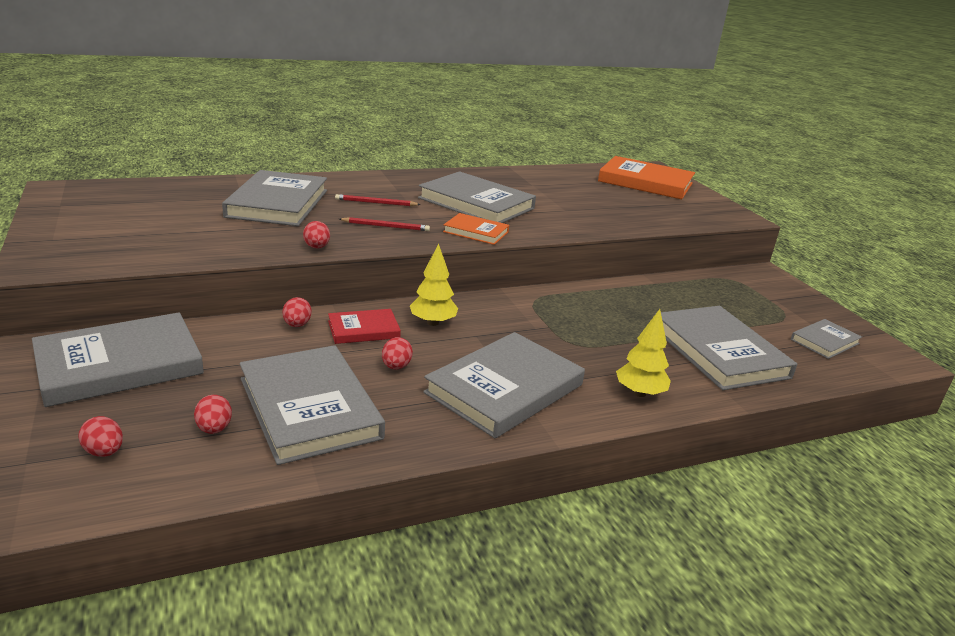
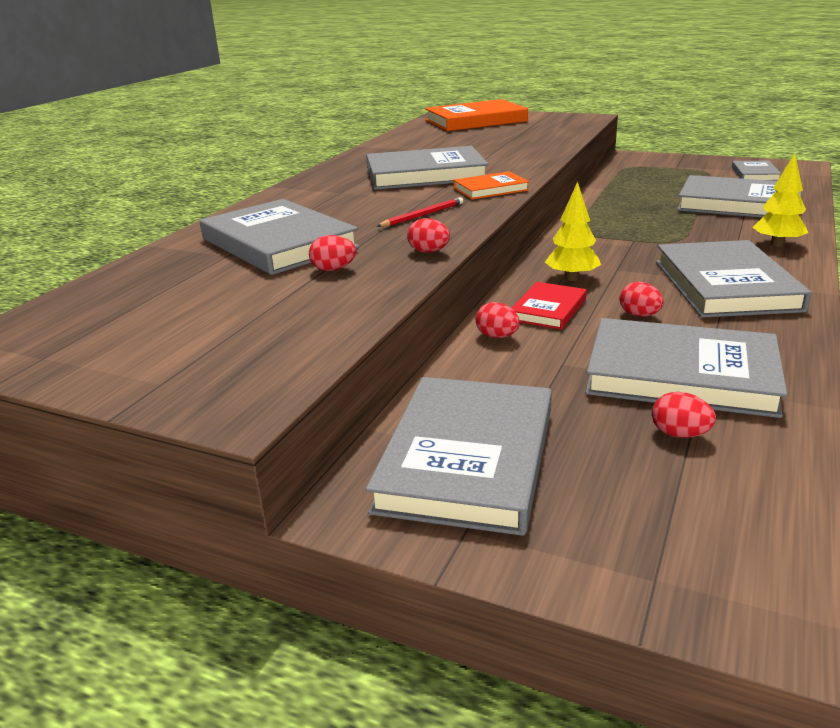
camera: 40 degrees left, 0 degrees up
red egg [78,416,123,457] -> red egg moved to [309,235,356,271]
red pencil [335,194,421,206] -> none

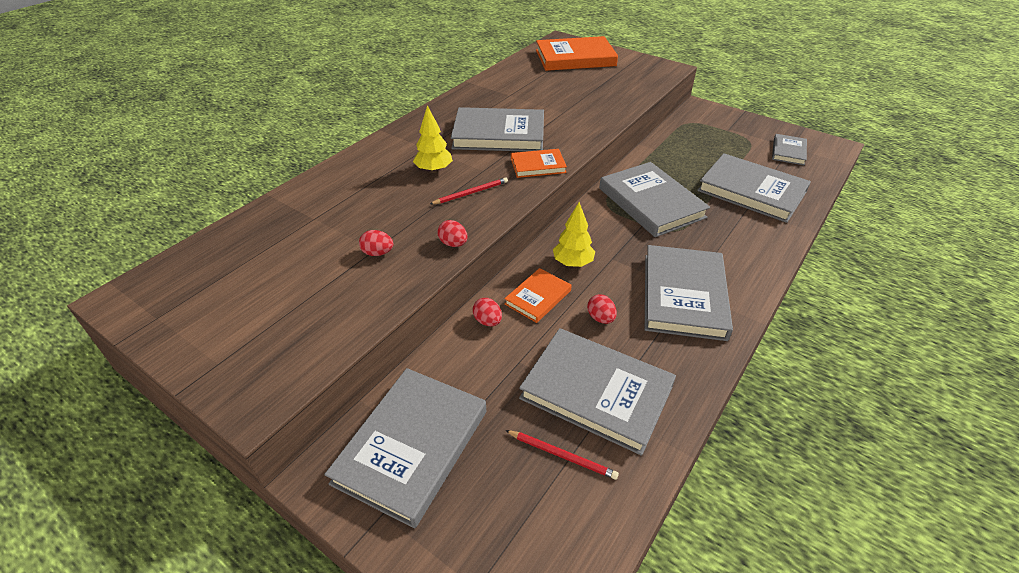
camera: 10 degrees right, 15 degrees up
grey book [200,199,360,275] -> grey book moved to [599,162,710,237]
red book [512,282,587,330] -> orange book [504,268,572,323]
red egg [652,392,716,438] -> red pencil [505,430,619,480]
yellow tree [752,153,808,247] -> yellow tree moved to [413,105,453,173]

